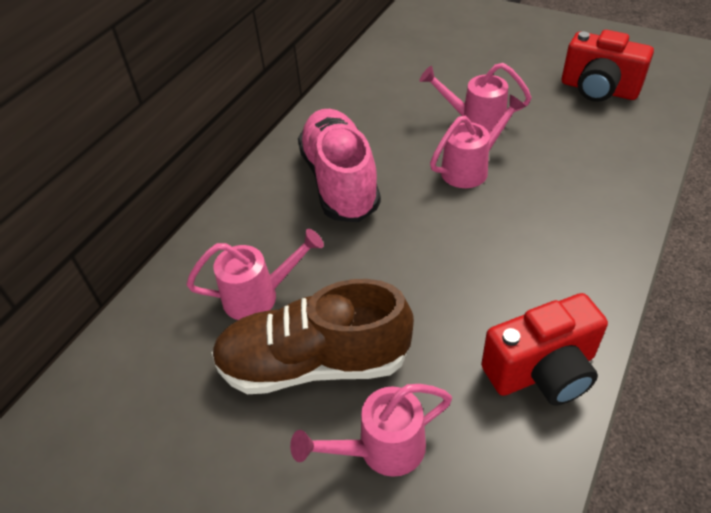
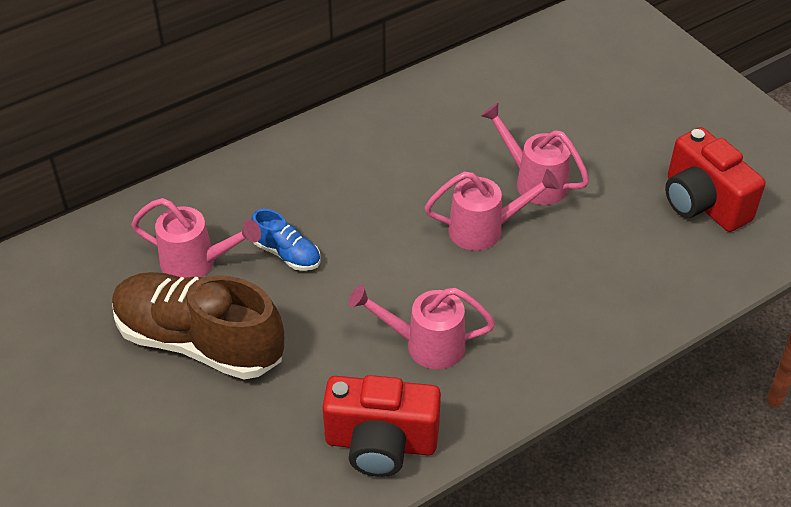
camera: 25 degrees right, 0 degrees up
pink watering can [290,384,452,477] -> pink watering can moved to [348,285,495,369]
pink shoe [298,109,381,222] -> none
none -> blue shoe [251,209,320,271]

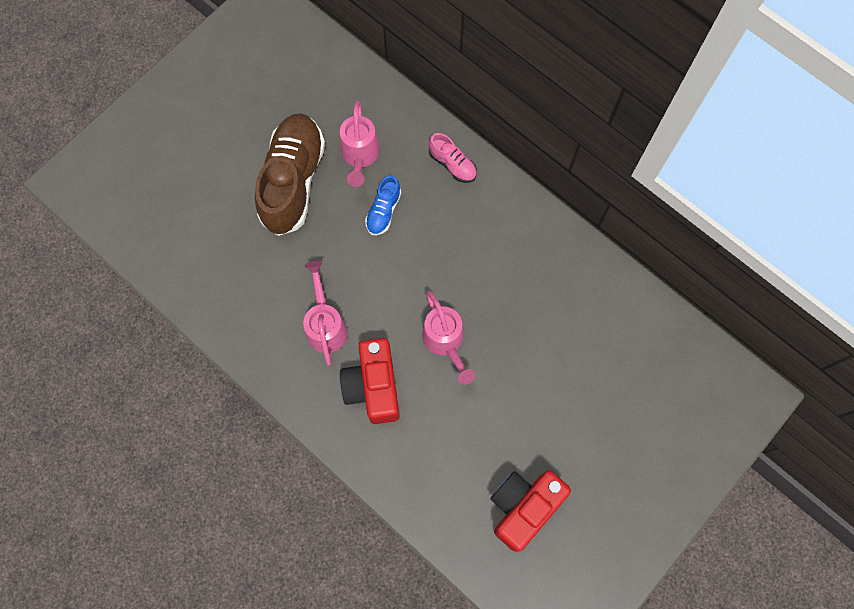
camera: 75 degrees right, 25 degrees up
red camera [323,375,441,477] -> red camera moved to [339,338,400,424]
pink watering can [481,103,589,205] -> none
none -> pink shoe [429,133,477,183]

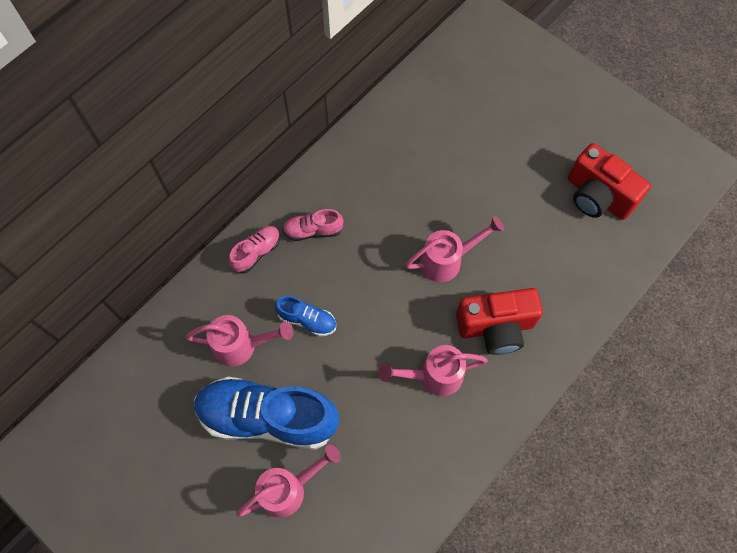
camera: 90 degrees left, 5 degrees down
brown shoe [255,113,325,236] -> blue shoe [194,376,339,450]
none -> pink watering can [236,444,341,518]
none -> pink shoe [282,209,343,241]

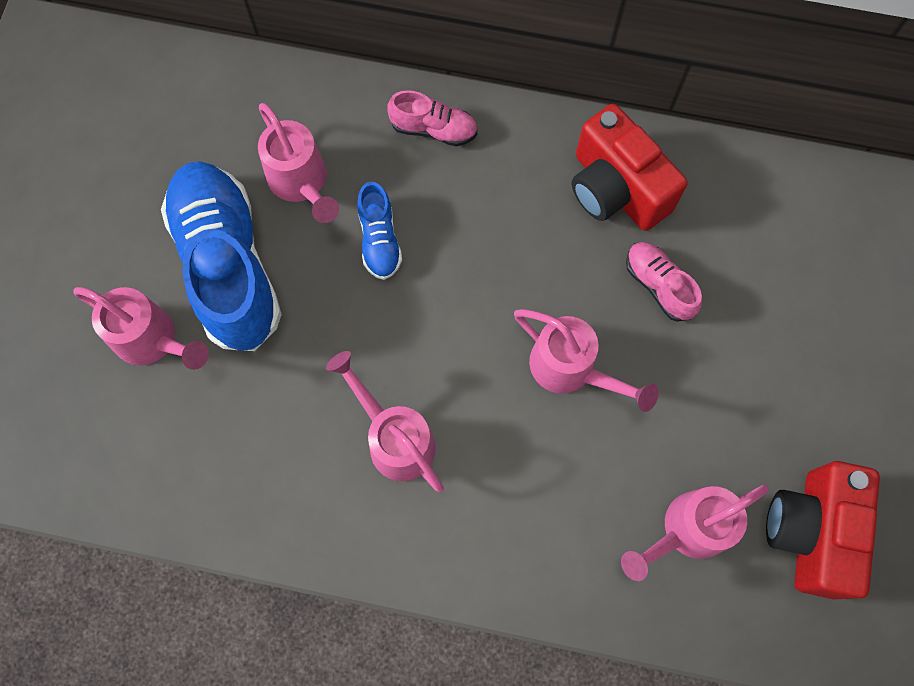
camera: 60 degrees right, 5 degrees up
pink shoe [282,209,343,241] -> pink shoe moved to [626,242,702,322]
red camera [456,288,543,355] -> red camera moved to [572,104,688,231]
none -> pink watering can [621,485,769,581]

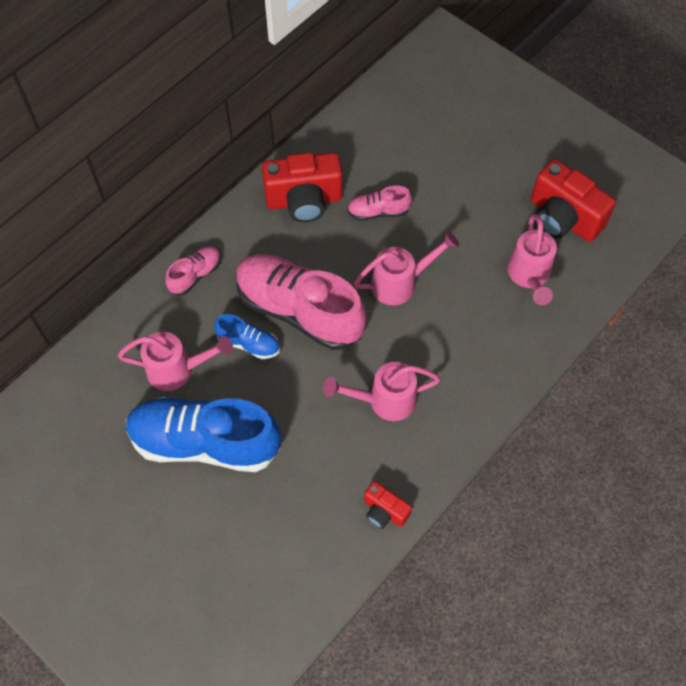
camera: 60 degrees left, 10 degrees down
pink watering can [73,287,209,370] -> none
none -> pink shoe [236,254,366,350]
none -> red camera [364,481,412,529]

